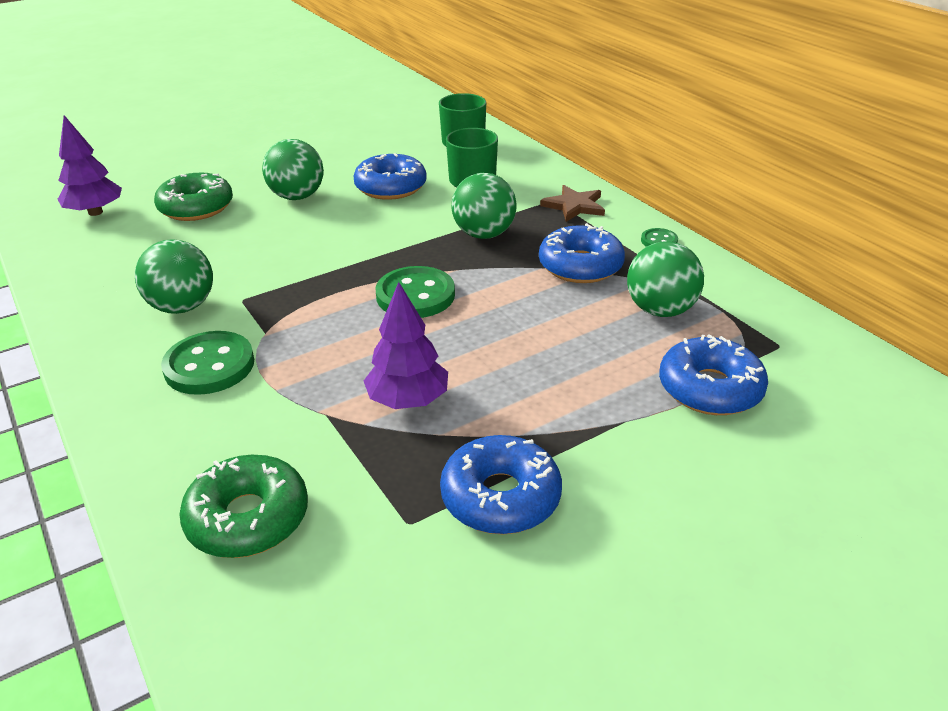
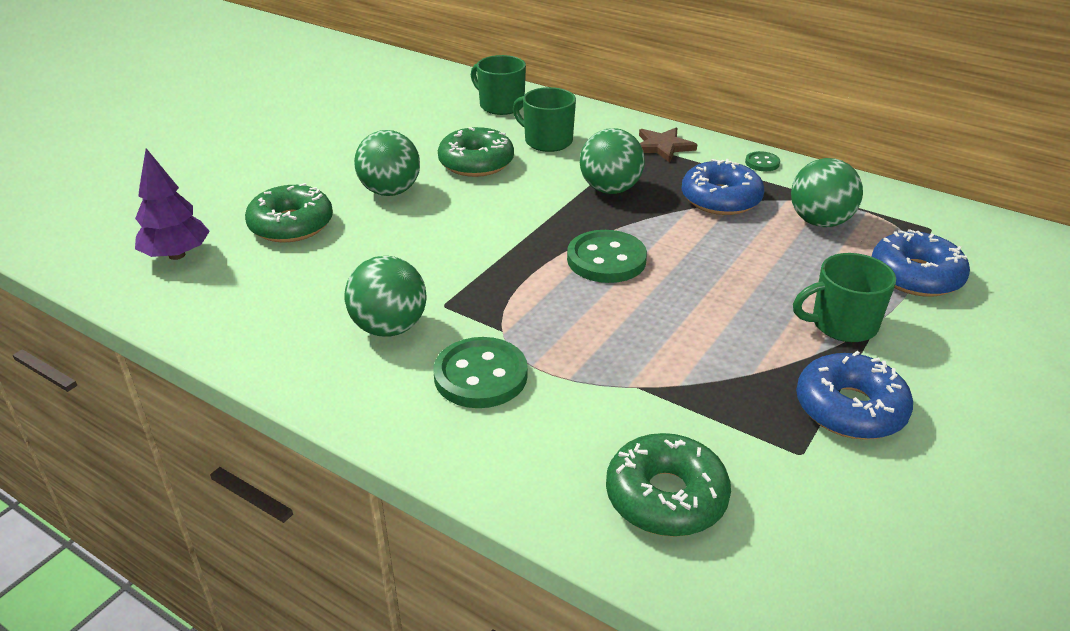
camera: 25 degrees left, 0 degrees up
blue donut [353,153,427,200] -> green donut [438,127,514,177]
purple tree [364,282,448,409] -> none
none -> green mug [793,253,896,342]

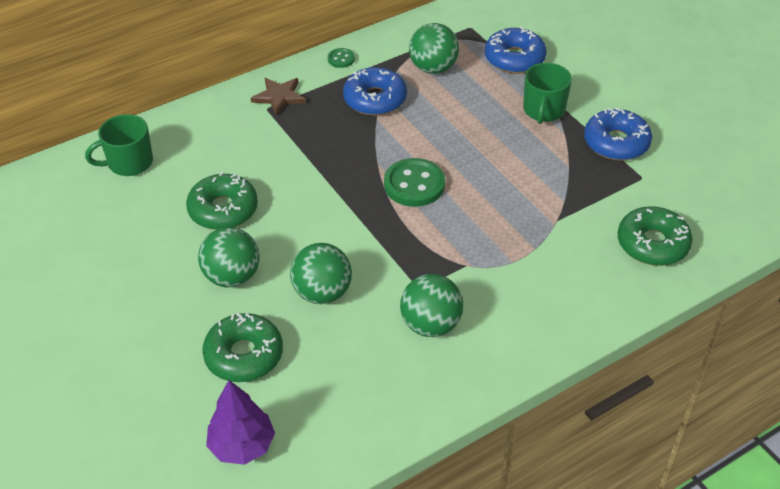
camera: 65 degrees left, 10 degrees up
green button [433,337,528,408] -> none
green mug [513,87,576,152] -> none
green ball [580,128,645,194] -> green ball moved to [290,243,352,304]

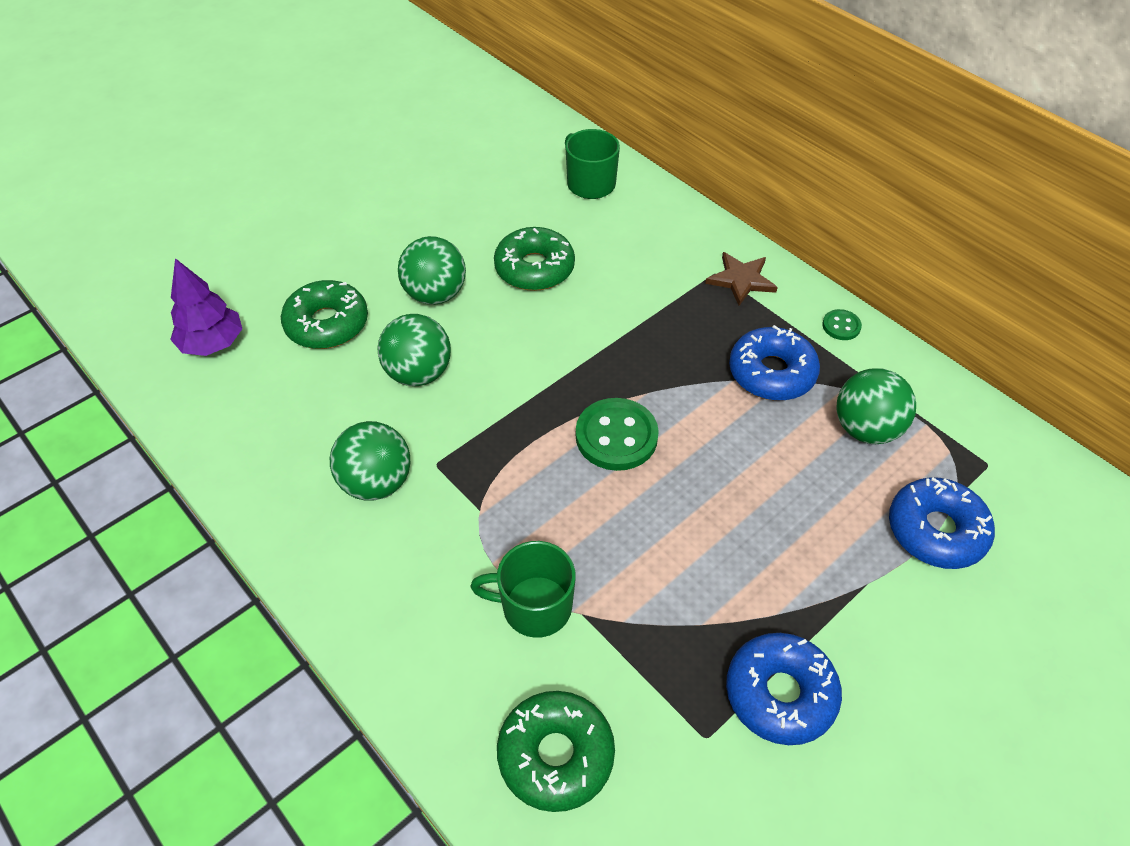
camera: 80 degrees right, 5 degrees up
green mug [523,63,572,124] -> green mug moved to [470,541,576,638]

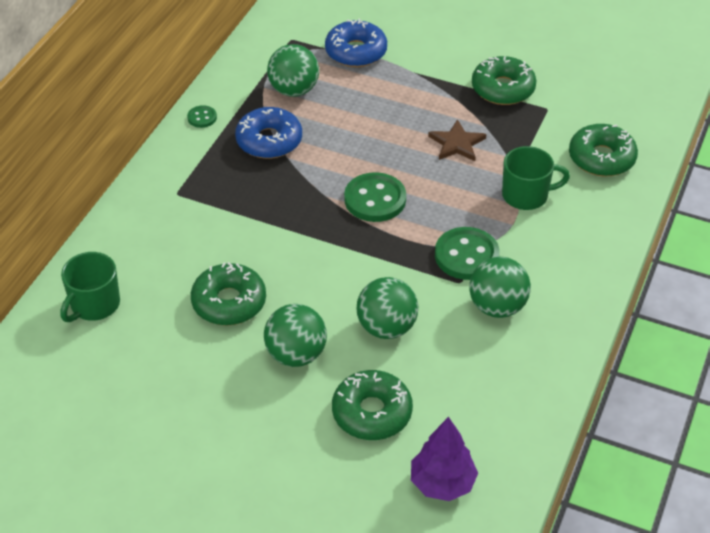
camera: 115 degrees left, 5 degrees down
green mug [470,541,576,638] -> green mug turned 75 degrees counterclockwise [502,146,570,210]
brown star [705,252,778,306] -> brown star moved to [428,119,486,161]
blue donut [726,633,842,745] -> green donut [472,56,537,105]
none -> green button [435,227,500,280]

